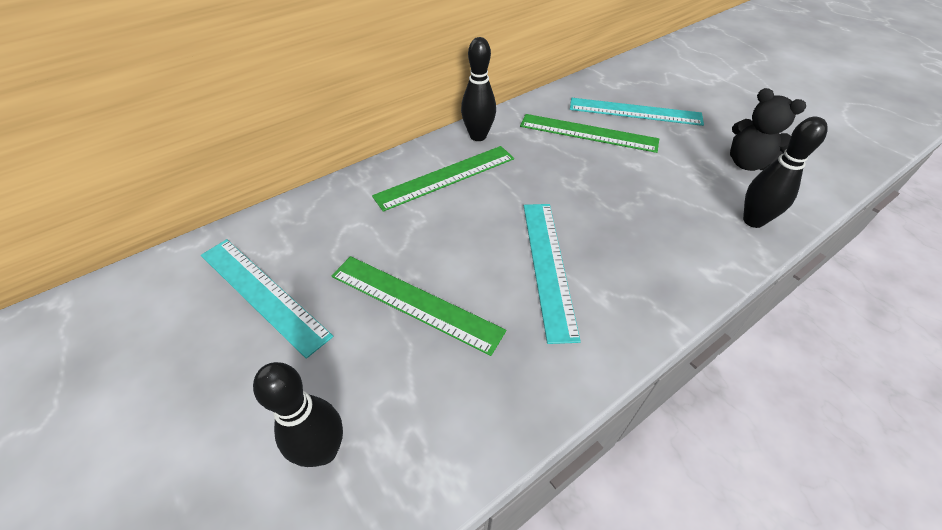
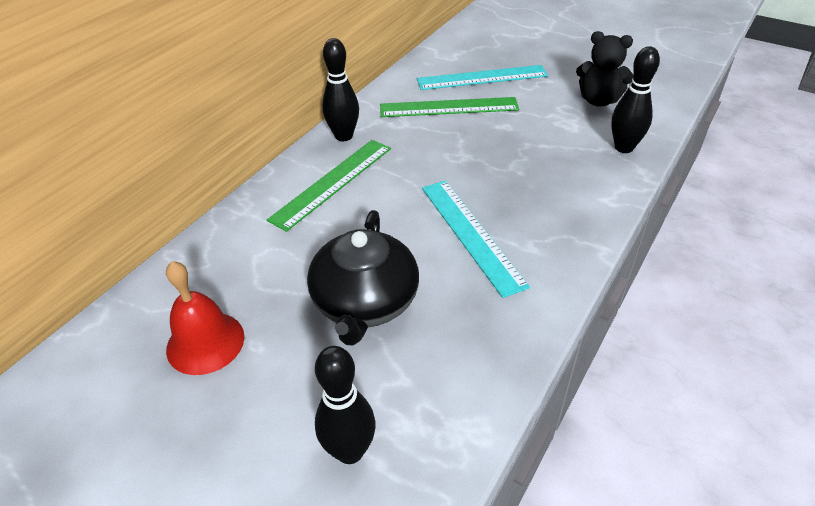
camera: 20 degrees left, 5 degrees down
turquoise ruler [201,239,333,359] -> red bell [166,261,244,375]
green ruler [332,256,506,356] -> black teapot [307,210,419,346]

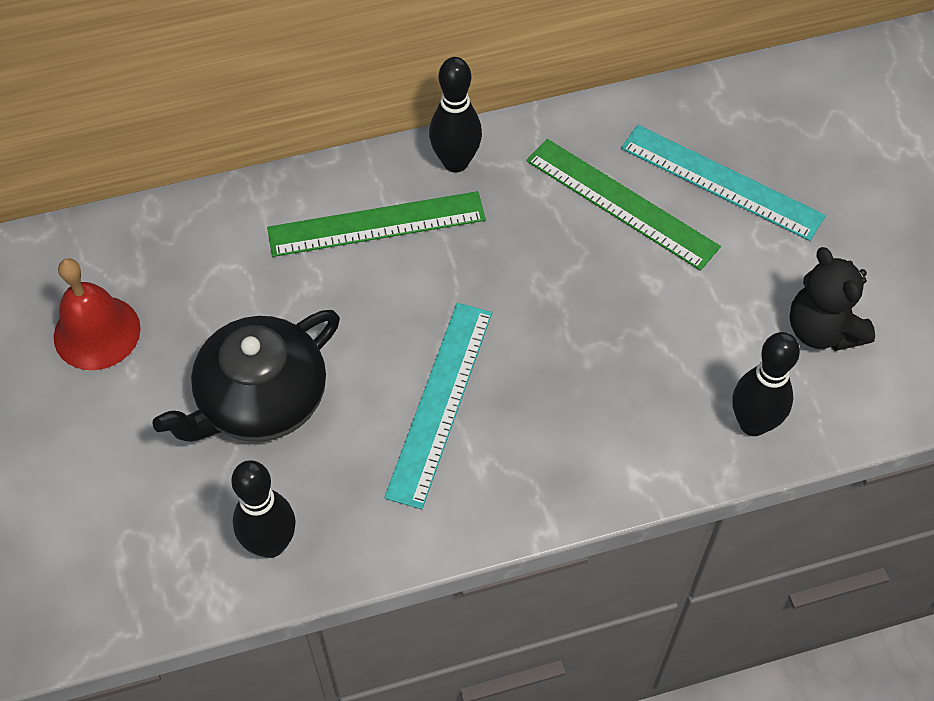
camera: 40 degrees right, 15 degrees up
black bowling pin [315,346,376,464] -> black bowling pin moved to [231,460,296,558]

